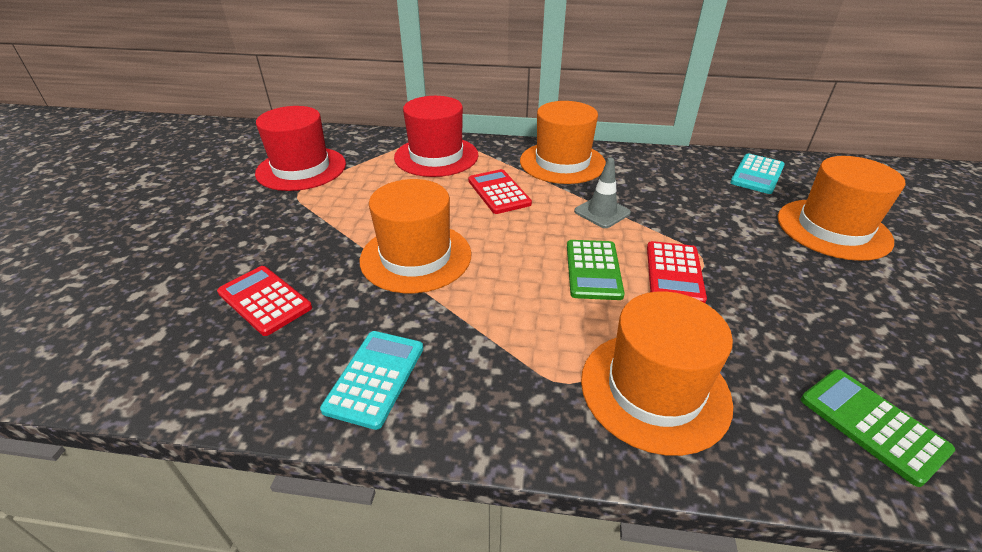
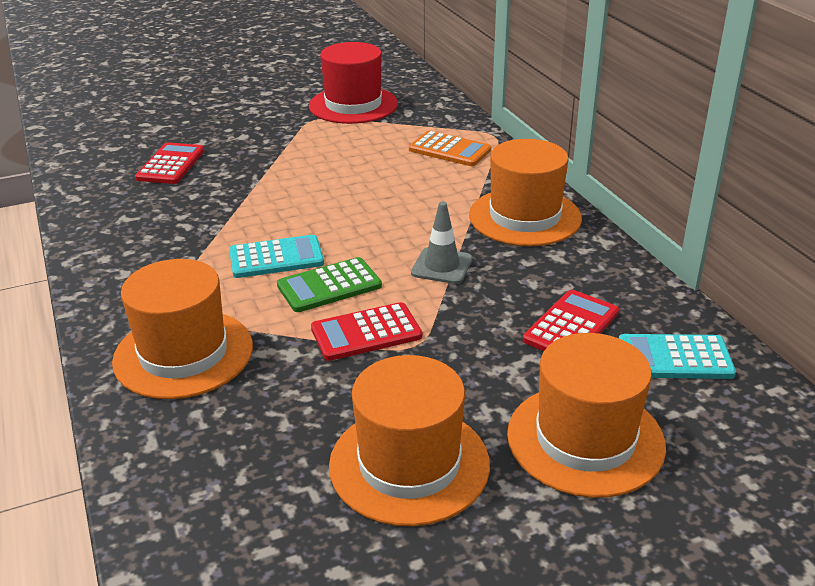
camera: 60 degrees right, 5 degrees down
turquoise calculator [320,331,423,430] -> turquoise calculator moved to [229,235,324,278]
orange hat [360,179,471,293] -> orange hat moved to [329,355,490,526]
red hat [394,96,479,177] -> orange calculator [409,131,491,166]
red calculator [468,169,532,214] -> red calculator moved to [523,290,619,351]
green calculator [801,369,955,487] -> none

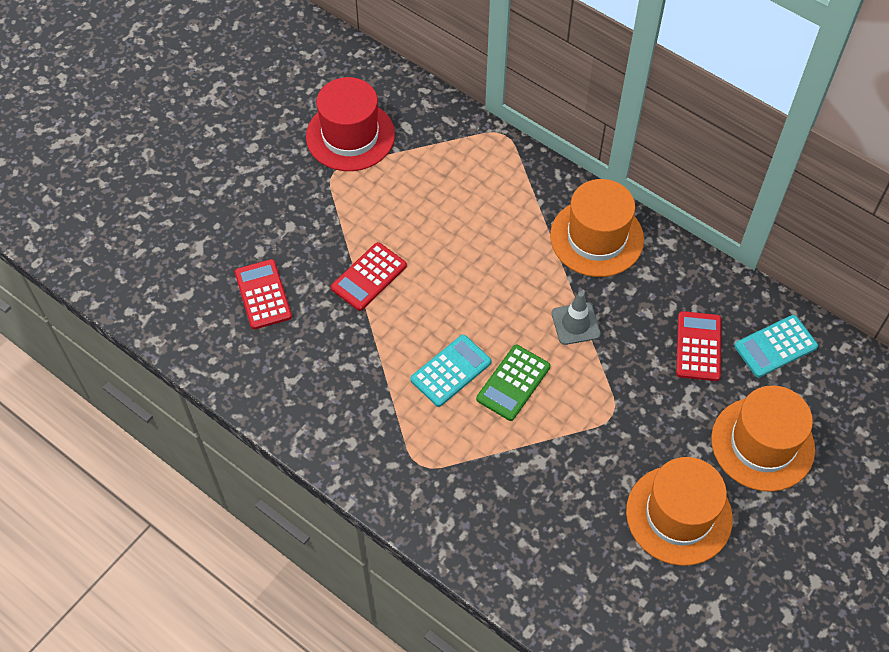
camera: 30 degrees left, 25 degrees up
orange hat [112,259,253,399] -> none
red calculator [311,302,422,361] -> red calculator moved to [331,242,407,311]
orange calculator [409,131,491,166] -> none

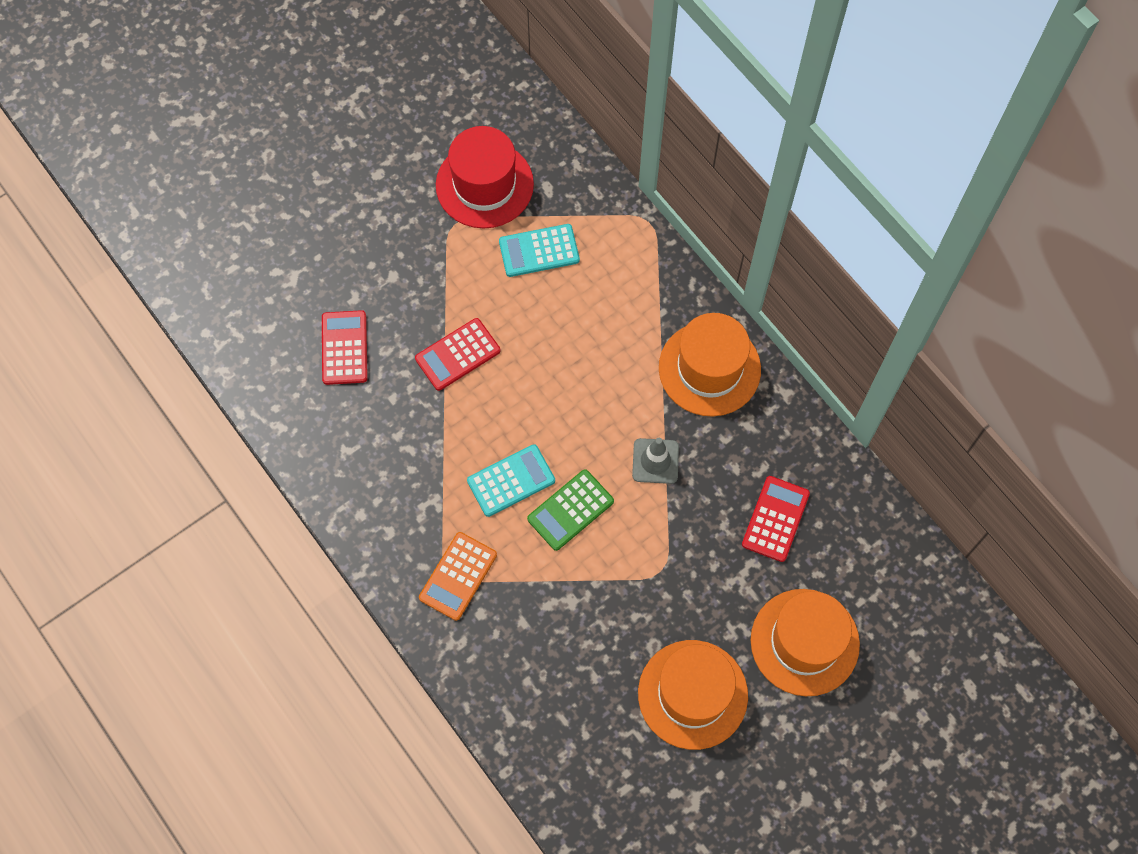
camera: 15 degrees right, 10 degrees up
turquoise calculator [734,315,818,377] -> turquoise calculator moved to [499,224,580,277]
none -> orange calculator [419,532,497,621]

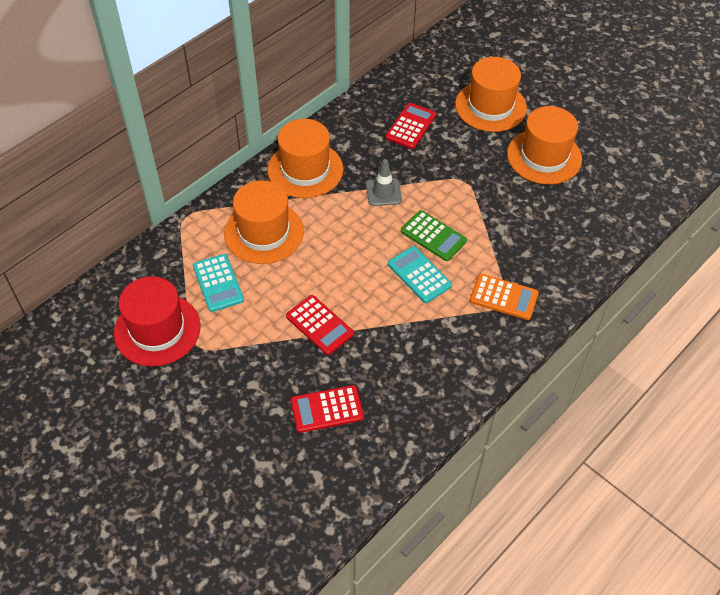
camera: 100 degrees left, 15 degrees down
red calculator [742,476,810,562] -> red calculator turned 105 degrees clockwise [386,103,436,149]
none -> orange hat [224,180,304,264]

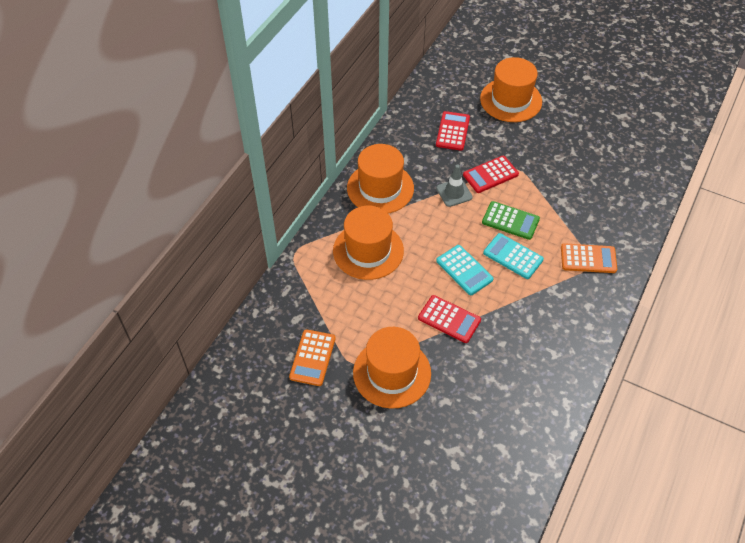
camera: 15 degrees left, 0 degrees up
red hat [114,276,201,366] -> orange calculator [289,329,336,386]
turquoise calculator [193,254,244,312] -> turquoise calculator moved to [436,245,494,295]
red calculator [290,385,364,433] -> red calculator moved to [463,156,519,193]
orange hat [507,106,582,184] -> orange hat moved to [353,327,431,409]

